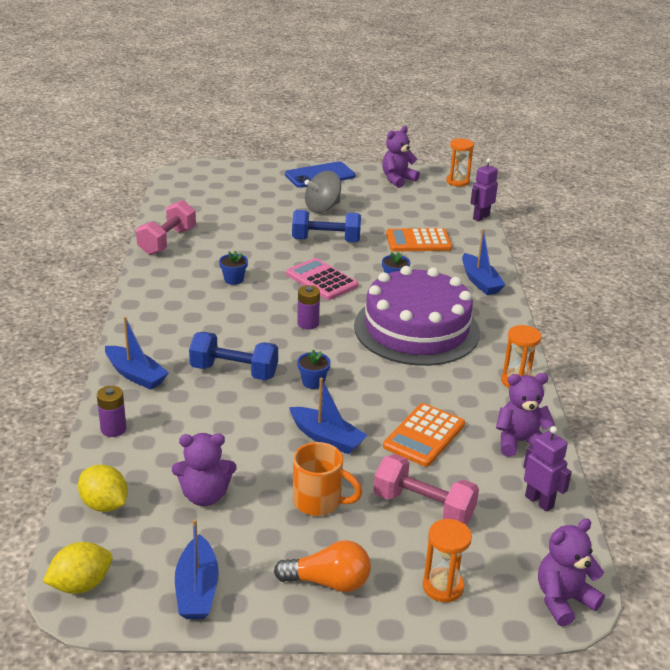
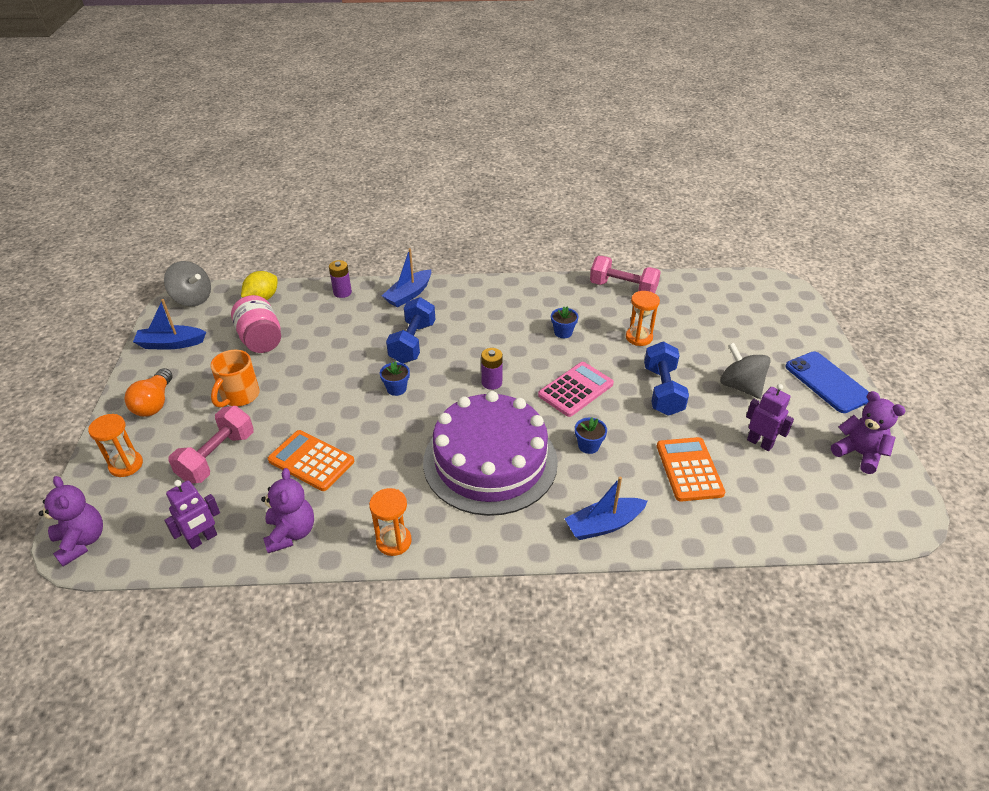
camera: 90 degrees right, 10 degrees up
yellow lemon [42,542,113,594] -> grey spinning top [164,261,211,306]
purple teddy bear [172,433,236,506] -> pink jar [231,295,281,353]
blue boat [289,378,368,454] -> none
orange hourglass [446,138,474,187] -> orange hourglass moved to [626,291,660,346]
purple robot [470,158,498,221] -> purple robot moved to [746,384,794,451]

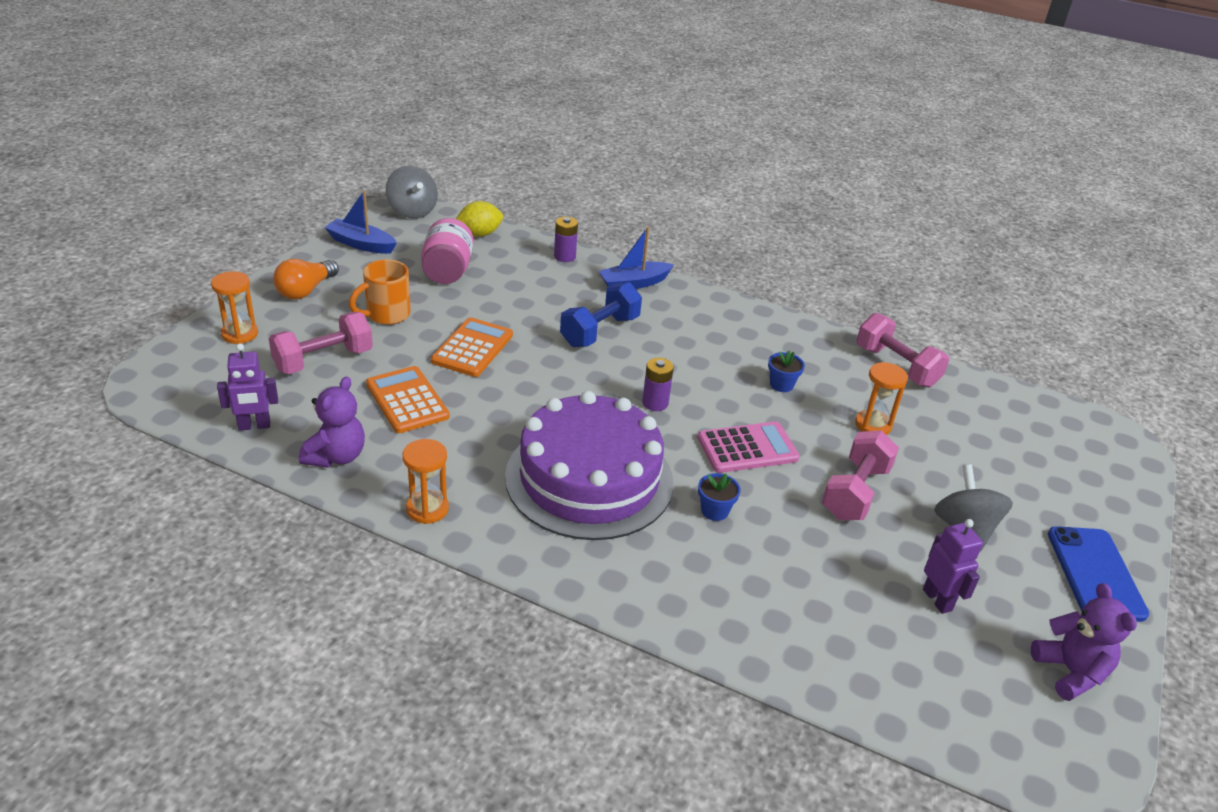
camera: 25 degrees right, 5 degrees down
purple teddy bear [39,476,103,567] -> none
blue flower pot [380,361,410,396] -> none
blue boat [564,477,648,540] -> none
blue dumbbell [644,341,689,416] -> pink dumbbell [822,430,899,520]
orange calculator [657,437,725,502] -> orange calculator moved to [431,317,513,377]

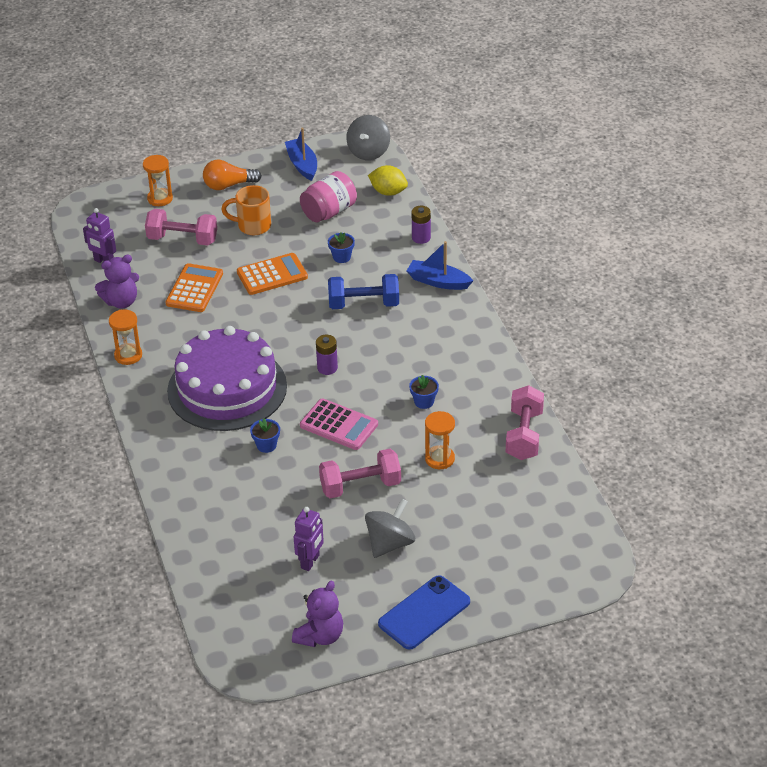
camera: 50 degrees right, 5 degrees up
none -> blue flower pot [328,232,355,263]

